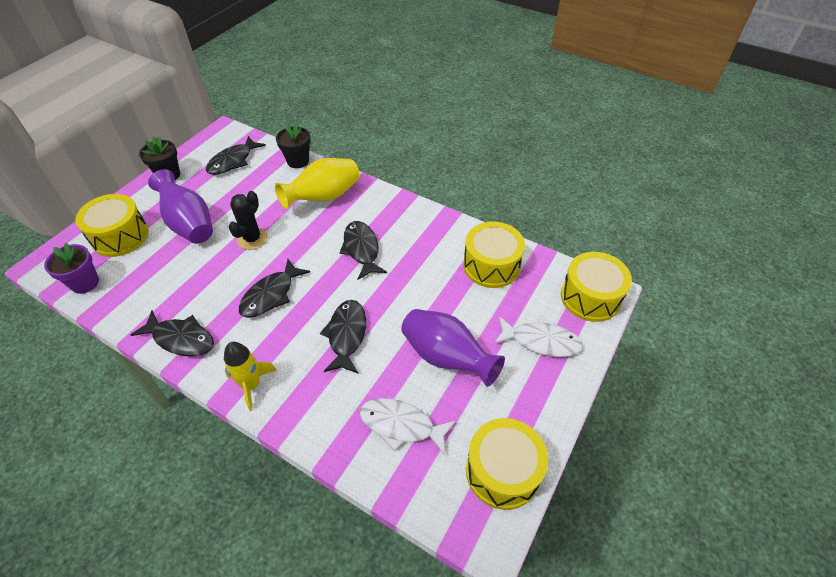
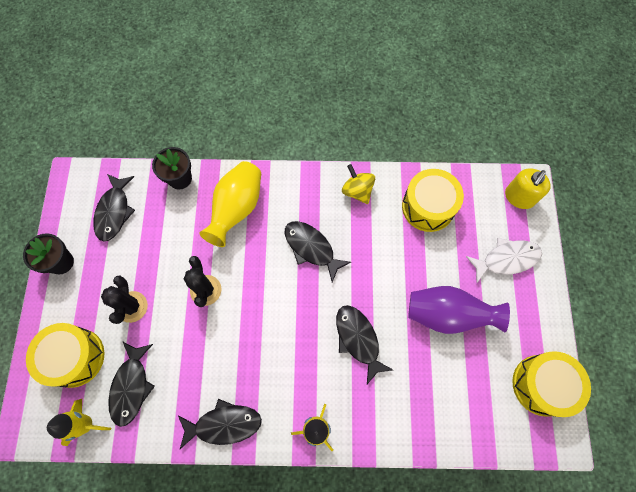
camera: 30 degrees left, 20 degrees up
purple flower pot [44,243,99,294] -> yellow rocket [47,399,111,446]
purple vase [148,169,213,244] -> black cactus [101,276,148,324]
black fish [239,259,310,318] -> black fish moved to [108,341,155,427]
white fish [360,398,456,455] -> none
yellow drum [561,252,632,322] -> yellow soap dispenser [505,169,551,209]
none -> yellow spinning top [342,164,375,204]

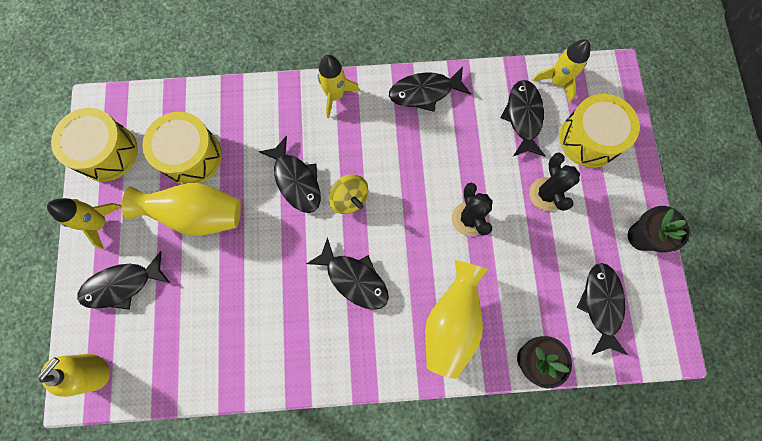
camera: 175 degrees right, 5 degrees up
yellow spinning top [342,164,375,204] -> yellow spinning top moved to [329,174,368,214]
yellow drum [402,169,464,232] -> yellow drum moved to [142,112,222,184]
purple vase [408,286,510,334] -> yellow vase [122,183,241,236]
white fish [466,238,542,284] -> black fish [77,251,170,310]
none -> yellow rocket [47,198,122,249]

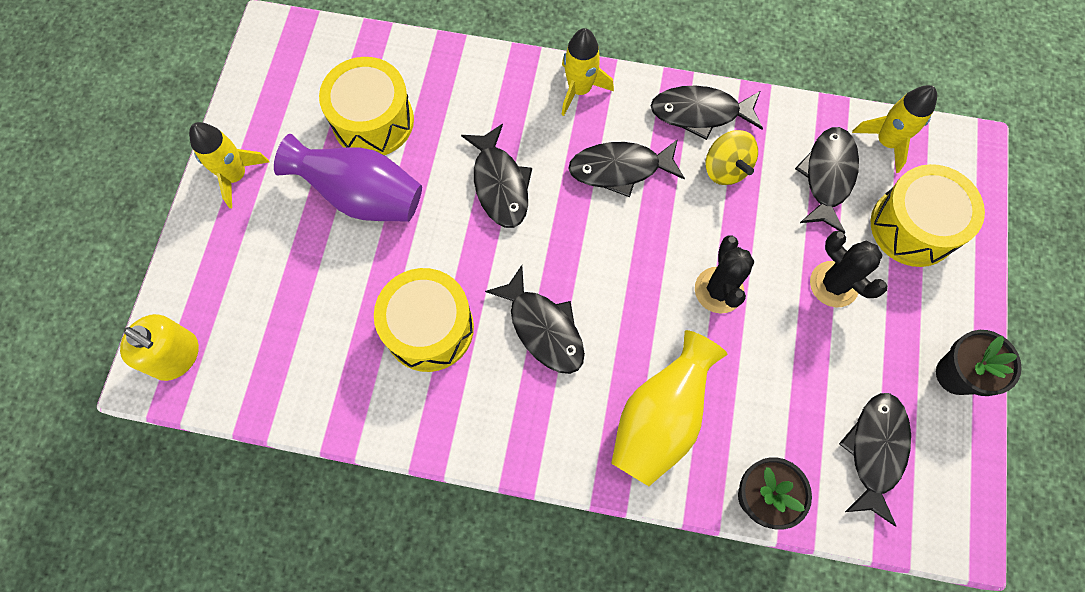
camera: 15 degrees right, 5 degrees down
yellow soap dispenser [38,354,110,397] -> yellow soap dispenser turned 75 degrees clockwise [120,314,199,381]
yellow drum [51,108,138,182] -> yellow drum moved to [374,268,474,372]
black fish [77,251,170,310] -> black fish moved to [568,139,685,197]
yellow vase [122,183,241,236] -> purple vase [274,134,422,222]
yellow spinning top [329,174,368,214] -> yellow spinning top moved to [706,130,758,185]
black cactus [529,153,580,211] -> black cactus turned 45 degrees counterclockwise [810,231,887,307]

